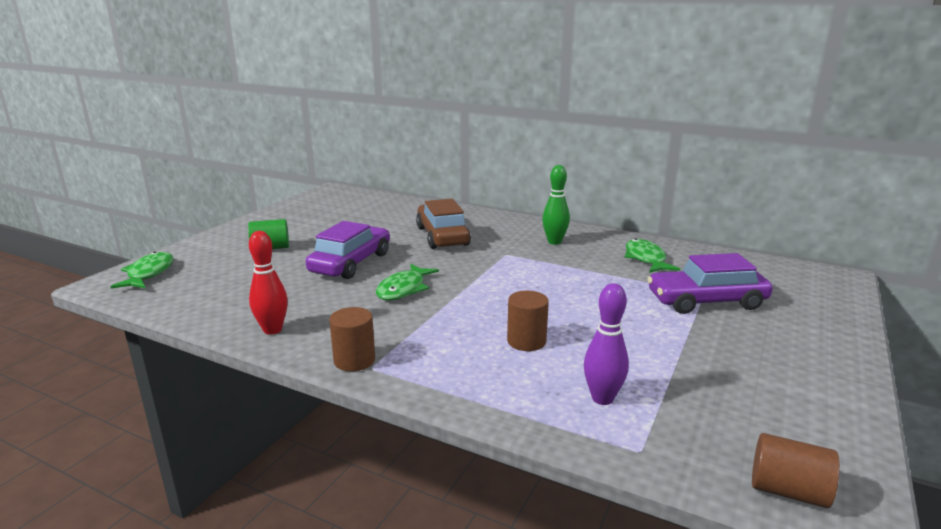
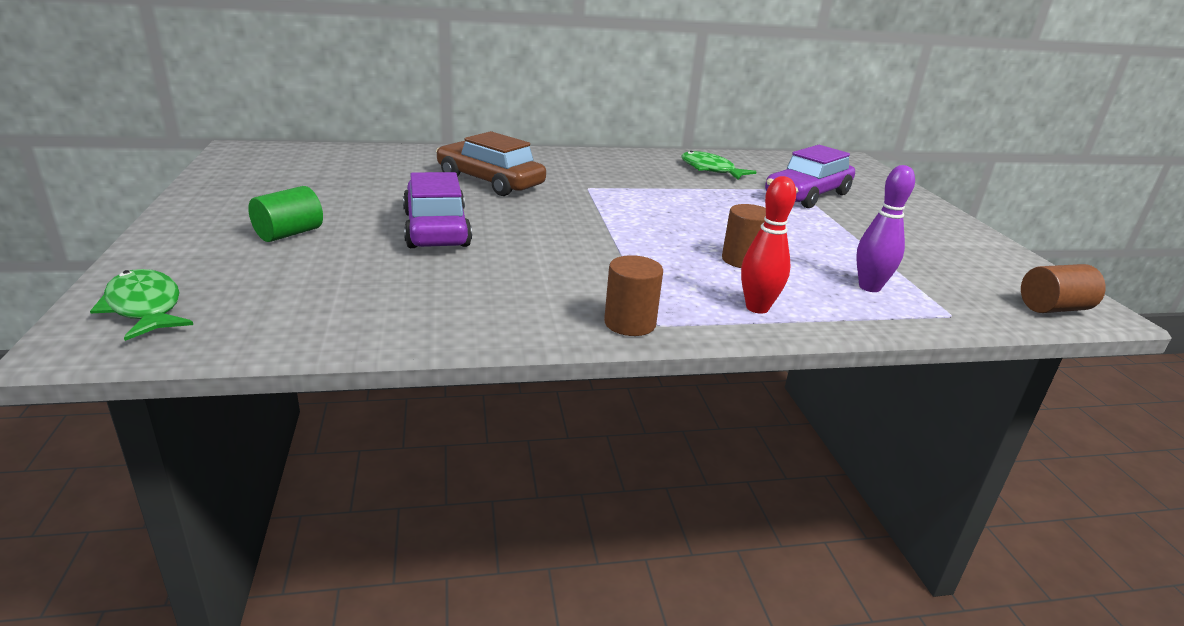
camera: 40 degrees left, 5 degrees up
red bowling pin [249,231,288,335] -> red bowling pin moved to [741,176,796,314]
green fish [376,264,439,300] -> none
green bowling pin [542,165,570,245] -> none

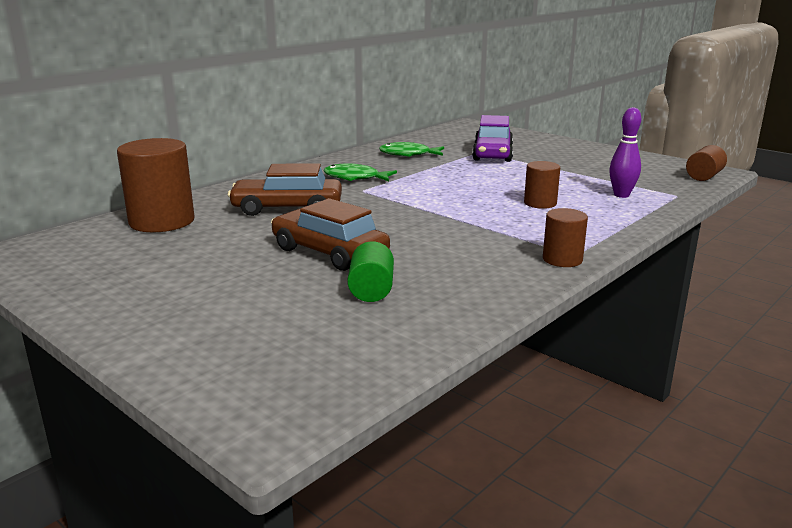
camera: 35 degrees left, 5 degrees down
green fish [90,269,193,341] -> green fish moved to [324,163,397,181]
green cylinder [248,186,323,242] -> green cylinder moved to [347,241,394,302]
purple car [403,172,472,248] -> brown car [271,198,390,271]
red bowling pin [741,176,796,314] -> none
none -> brown cylinder [117,138,195,232]

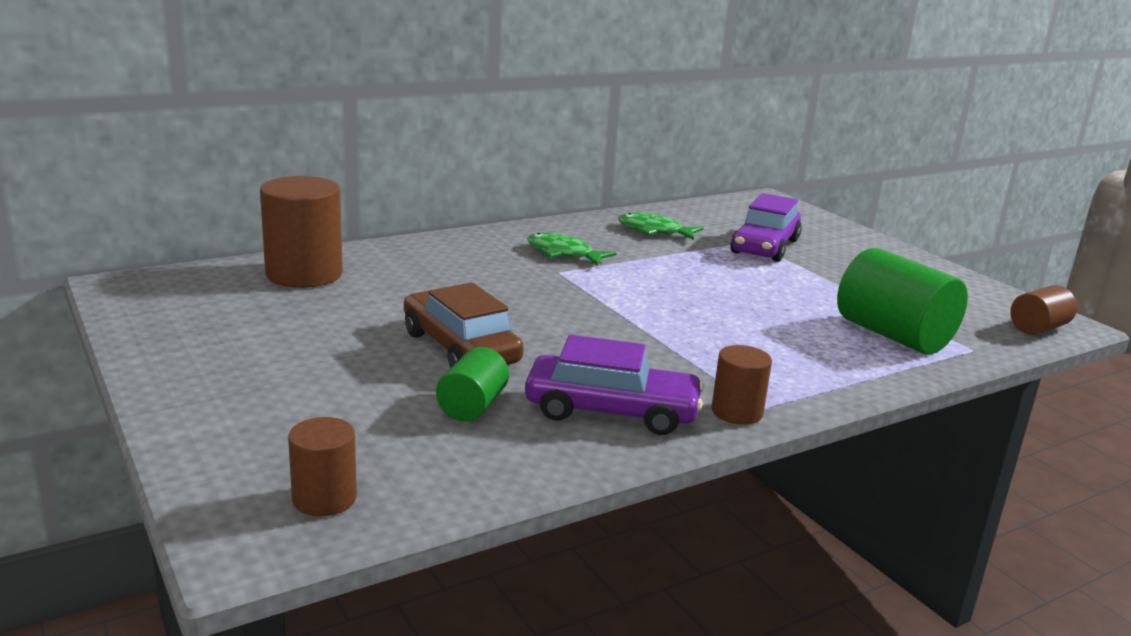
camera: 15 degrees right, 0 degrees up
brown car [228,163,342,216] -> none
brown cylinder [524,161,560,209] -> brown cylinder moved to [288,417,357,516]
purple bowling pin [609,107,641,198] -> green cylinder [837,248,968,354]
none -> purple car [525,335,704,435]

